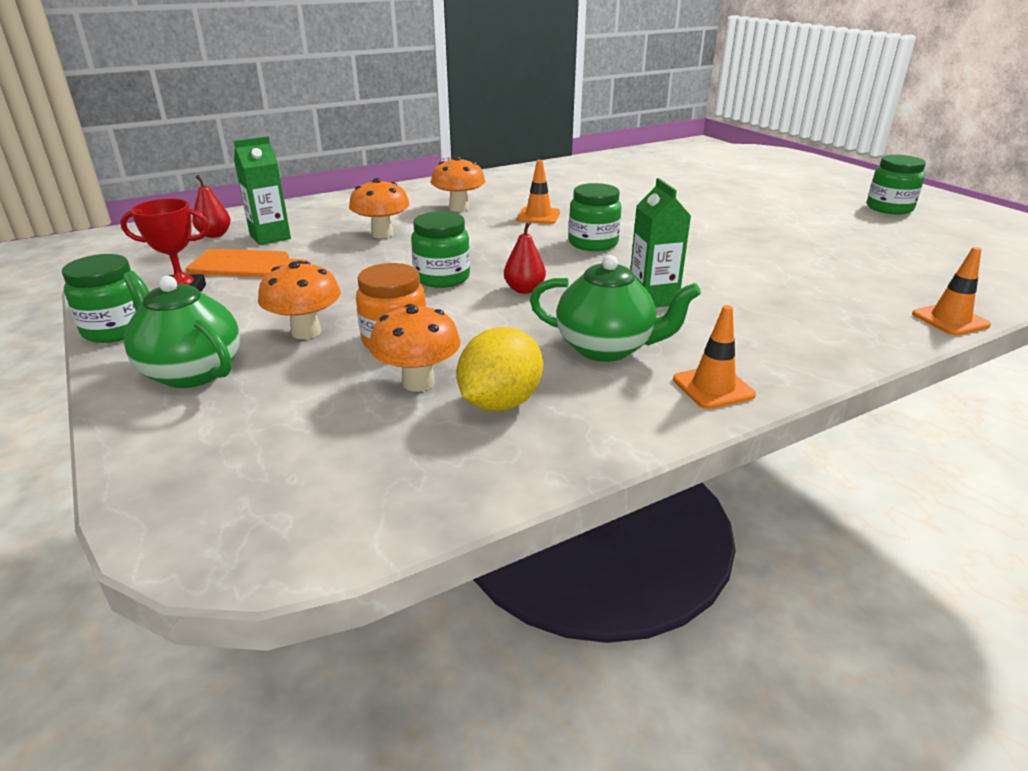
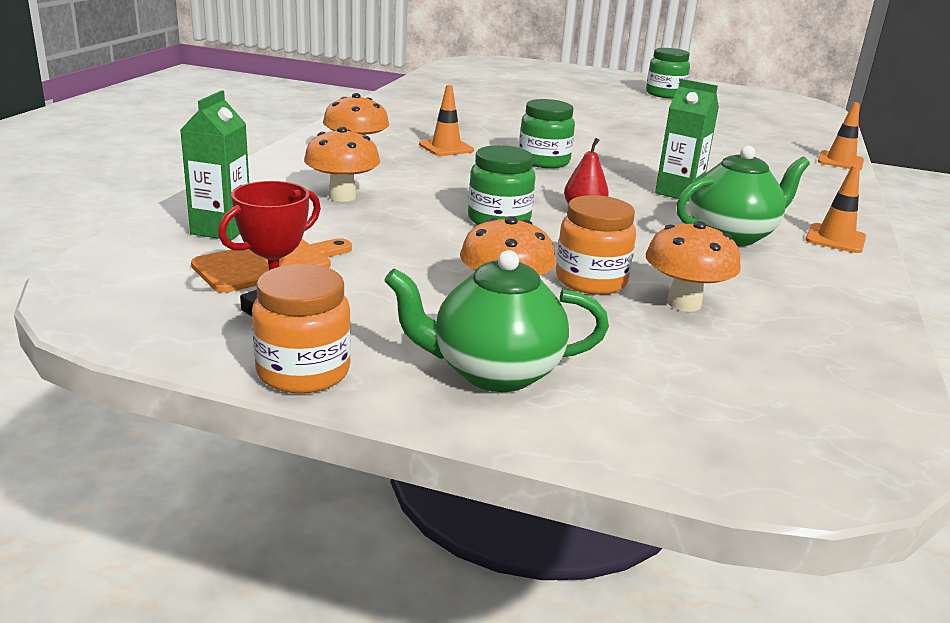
camera: 45 degrees left, 5 degrees down
green jar [62,254,136,343] -> orange jar [252,264,351,394]
red pear [192,175,231,238] -> none
yellow lemon [456,327,543,411] -> none

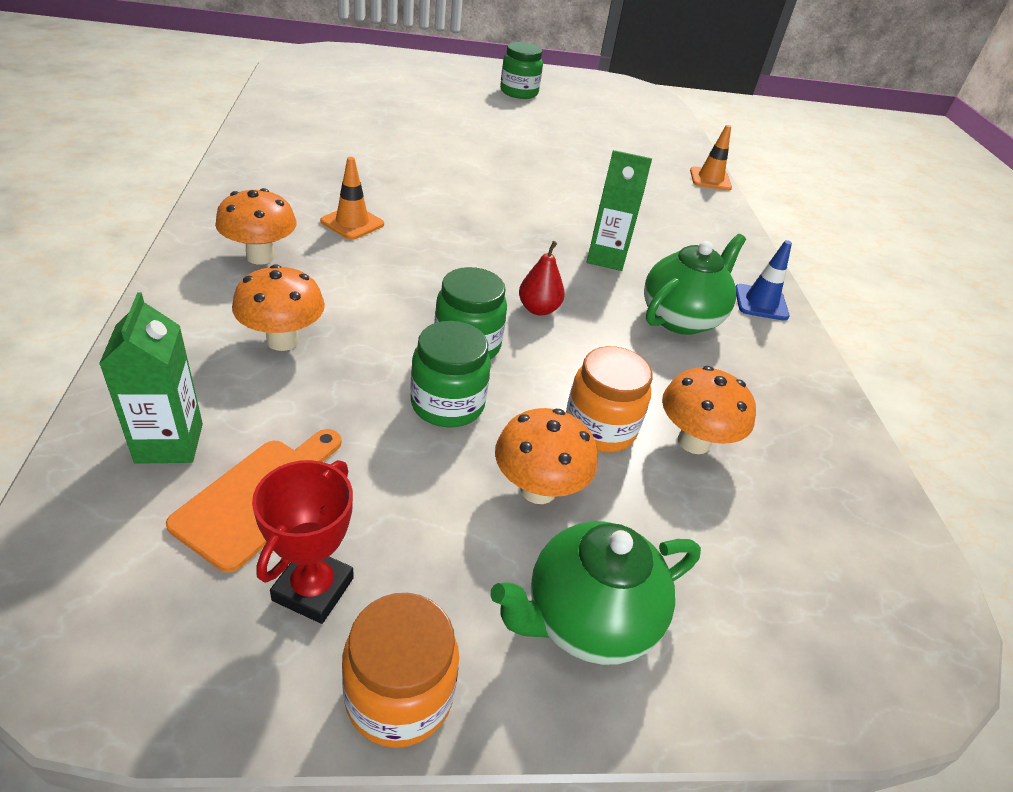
camera: 25 degrees left, 15 degrees up
green jar [519,99,575,168] -> green jar moved to [410,321,491,427]
orange traffic cone [805,165,866,253] -> blue traffic cone [735,240,792,321]

